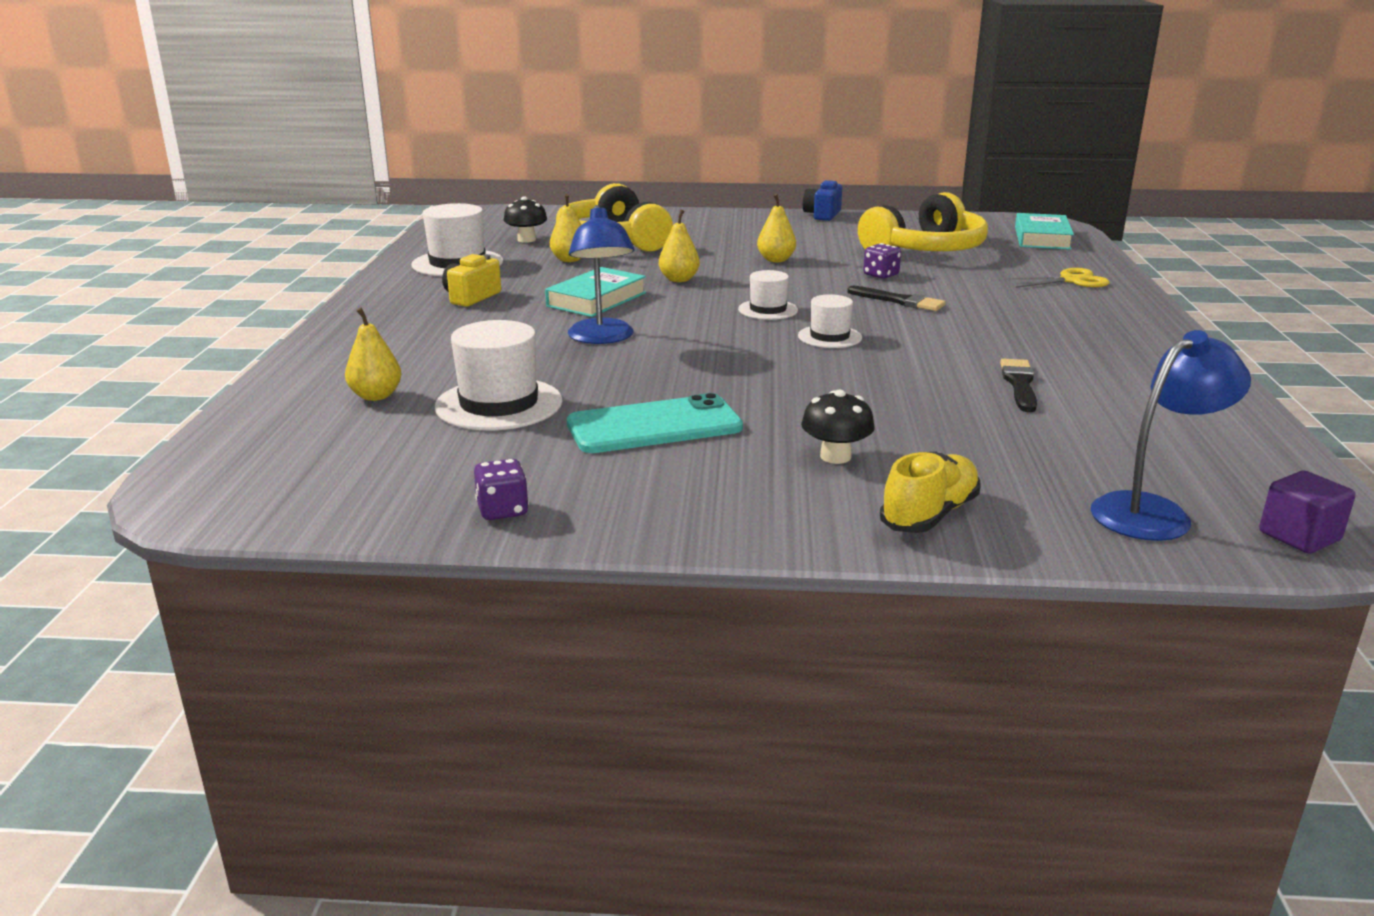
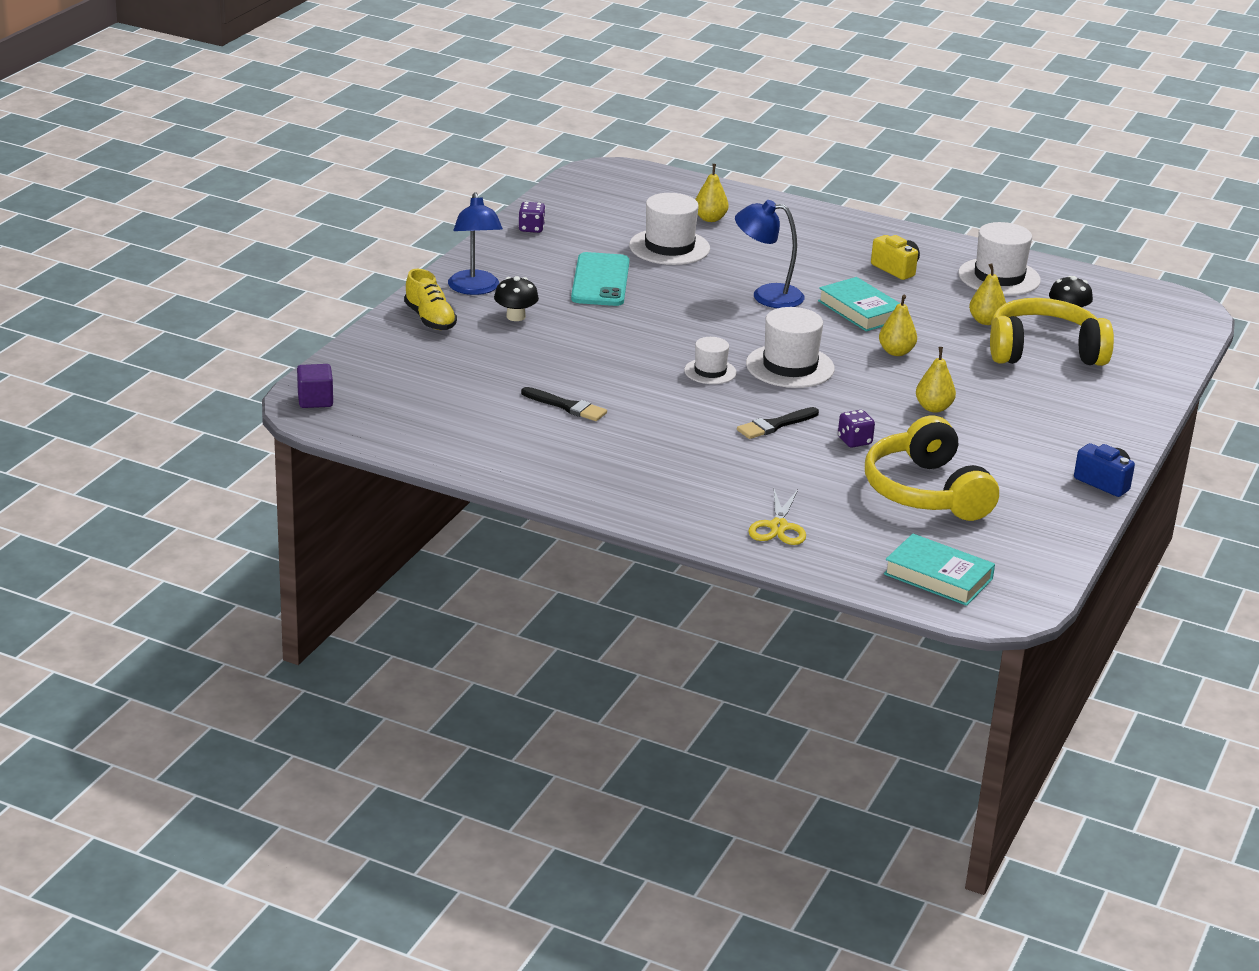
camera: 110 degrees right, 5 degrees up
white hat [738,270,798,320] -> white hat [746,307,835,388], size x1.71
blue lamp [1091,330,1251,541] -> blue lamp moved to [448,192,503,295]

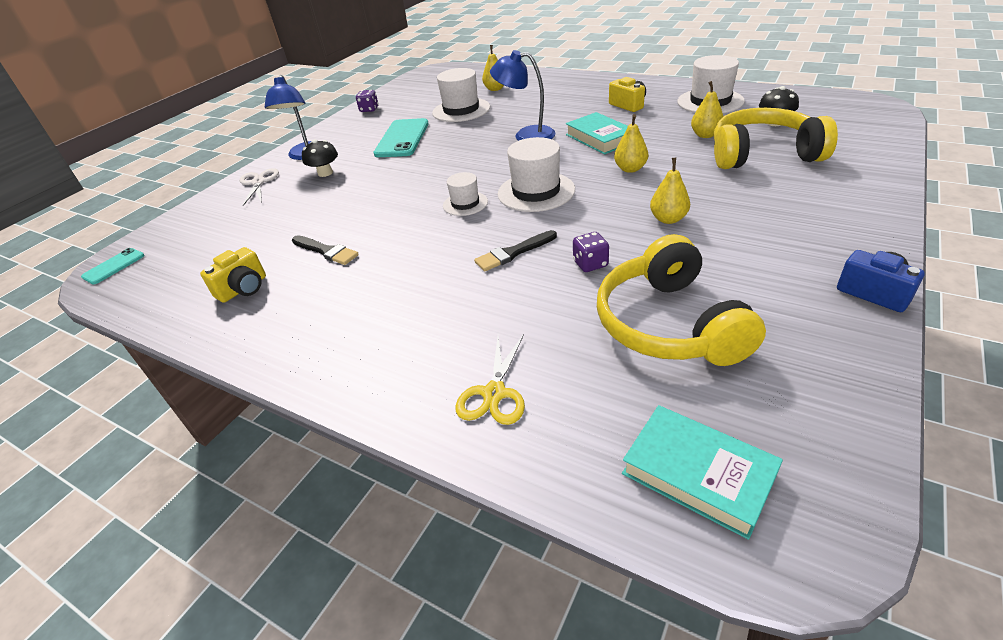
camera: 10 degrees right, 10 degrees up
purple cube [297,364,333,408] -> turquoise phone [81,248,144,284]
yellow shoe [404,269,457,330] -> white scissors [240,168,279,206]
none -> yellow camera [200,247,266,303]

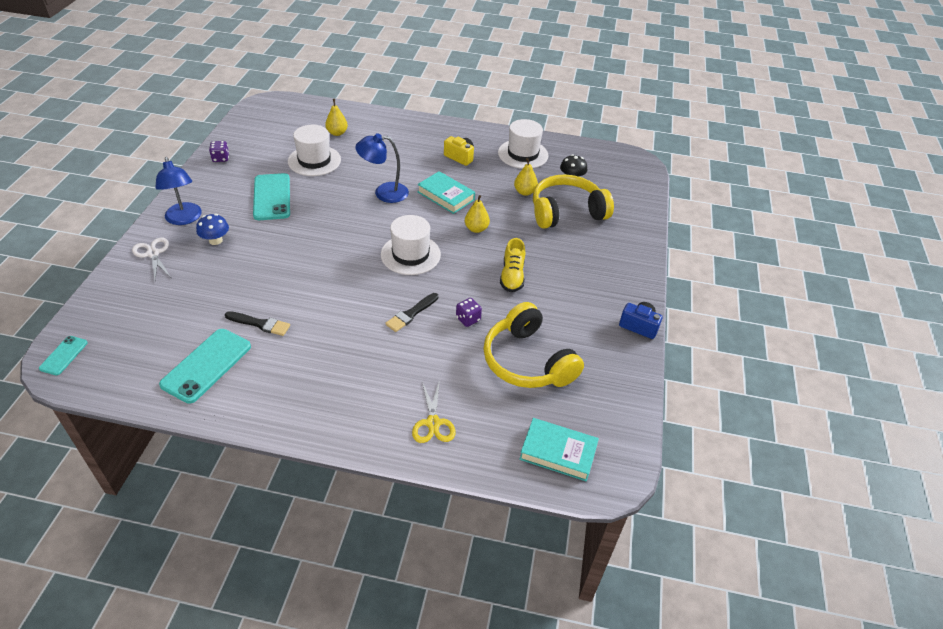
camera: 25 degrees left, 5 degrees up
yellow camera [200,247,266,303] -> turquoise phone [159,329,251,404]
black mushroom [302,139,338,177] -> blue mushroom [196,214,229,245]
white hat [443,172,488,216] -> none
yellow pear [650,158,690,224] -> yellow shoe [500,238,525,292]

